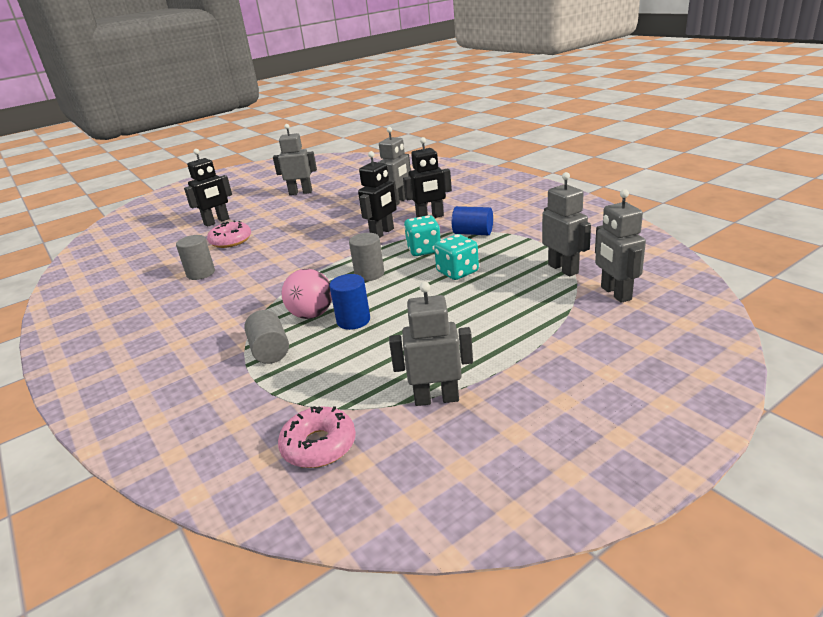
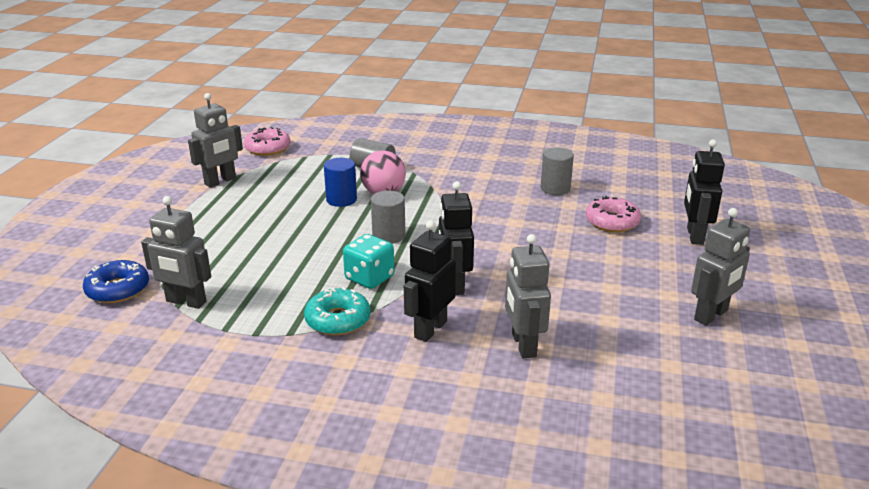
camera: 135 degrees right, 0 degrees up
turquoise dice [434,234,479,280] -> none
blue cylinder [452,206,493,235] -> turquoise donut [304,287,370,335]
grey robot [595,189,646,303] -> blue donut [83,260,149,303]

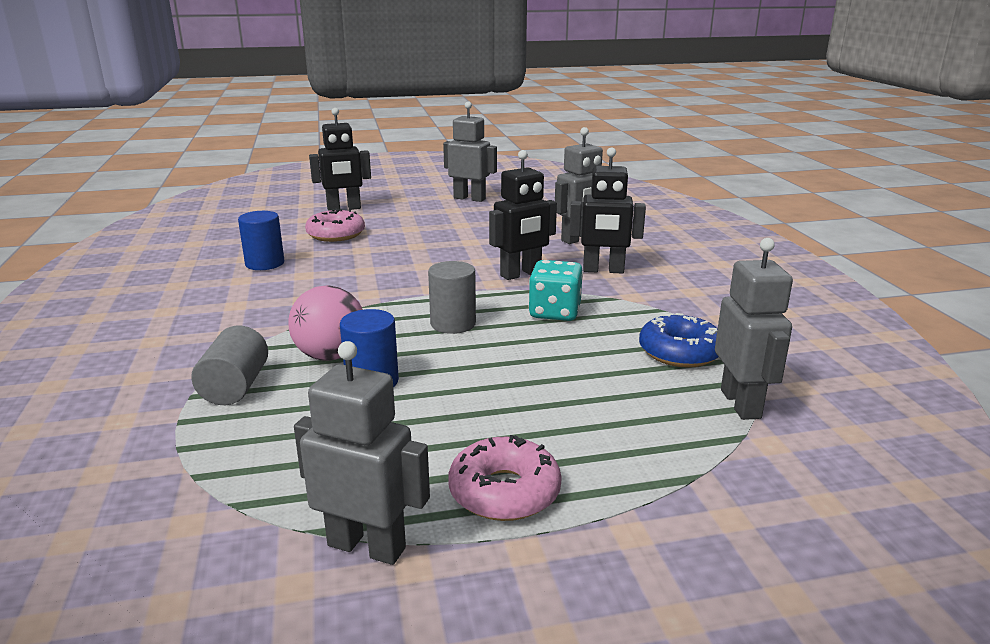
camera: 115 degrees left, 5 degrees down
blue donut [83,260,149,303] -> blue donut moved to [639,313,718,368]
pink donut [244,127,291,156] -> pink donut moved to [448,435,562,521]
turquoise donut [304,287,370,335] -> none
grey cylinder [541,147,574,195] -> blue cylinder [238,211,284,270]

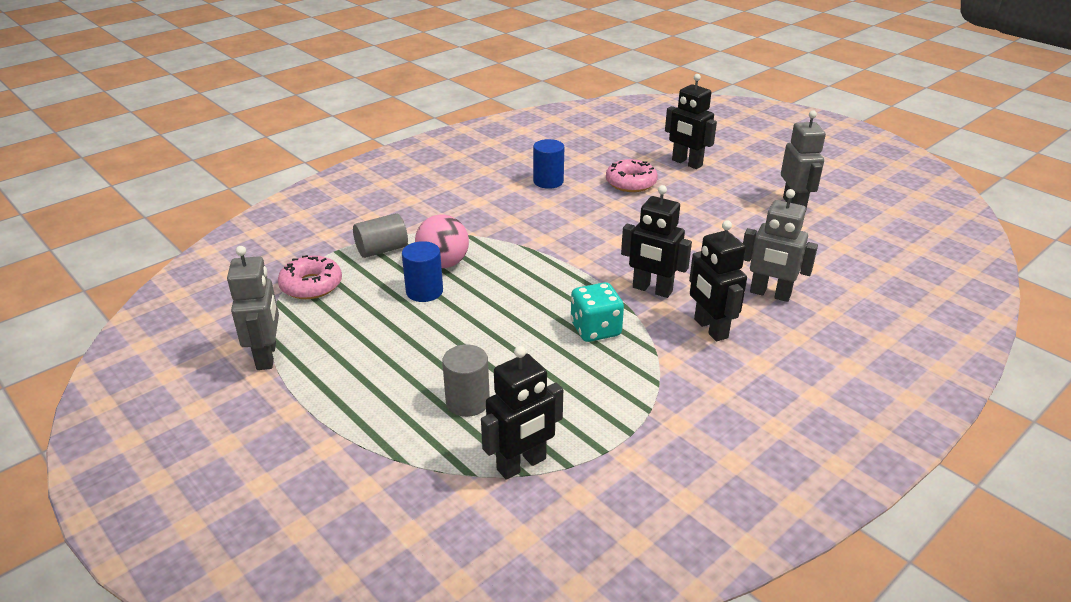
camera: 60 degrees right, 10 degrees up
grey cylinder [428,261,476,334] -> grey cylinder moved to [442,344,490,417]
pink donut [448,435,562,521] -> pink donut moved to [278,255,342,299]
blue donut [639,313,718,368] -> none
grey robot [715,238,793,420] -> black robot [481,346,563,480]

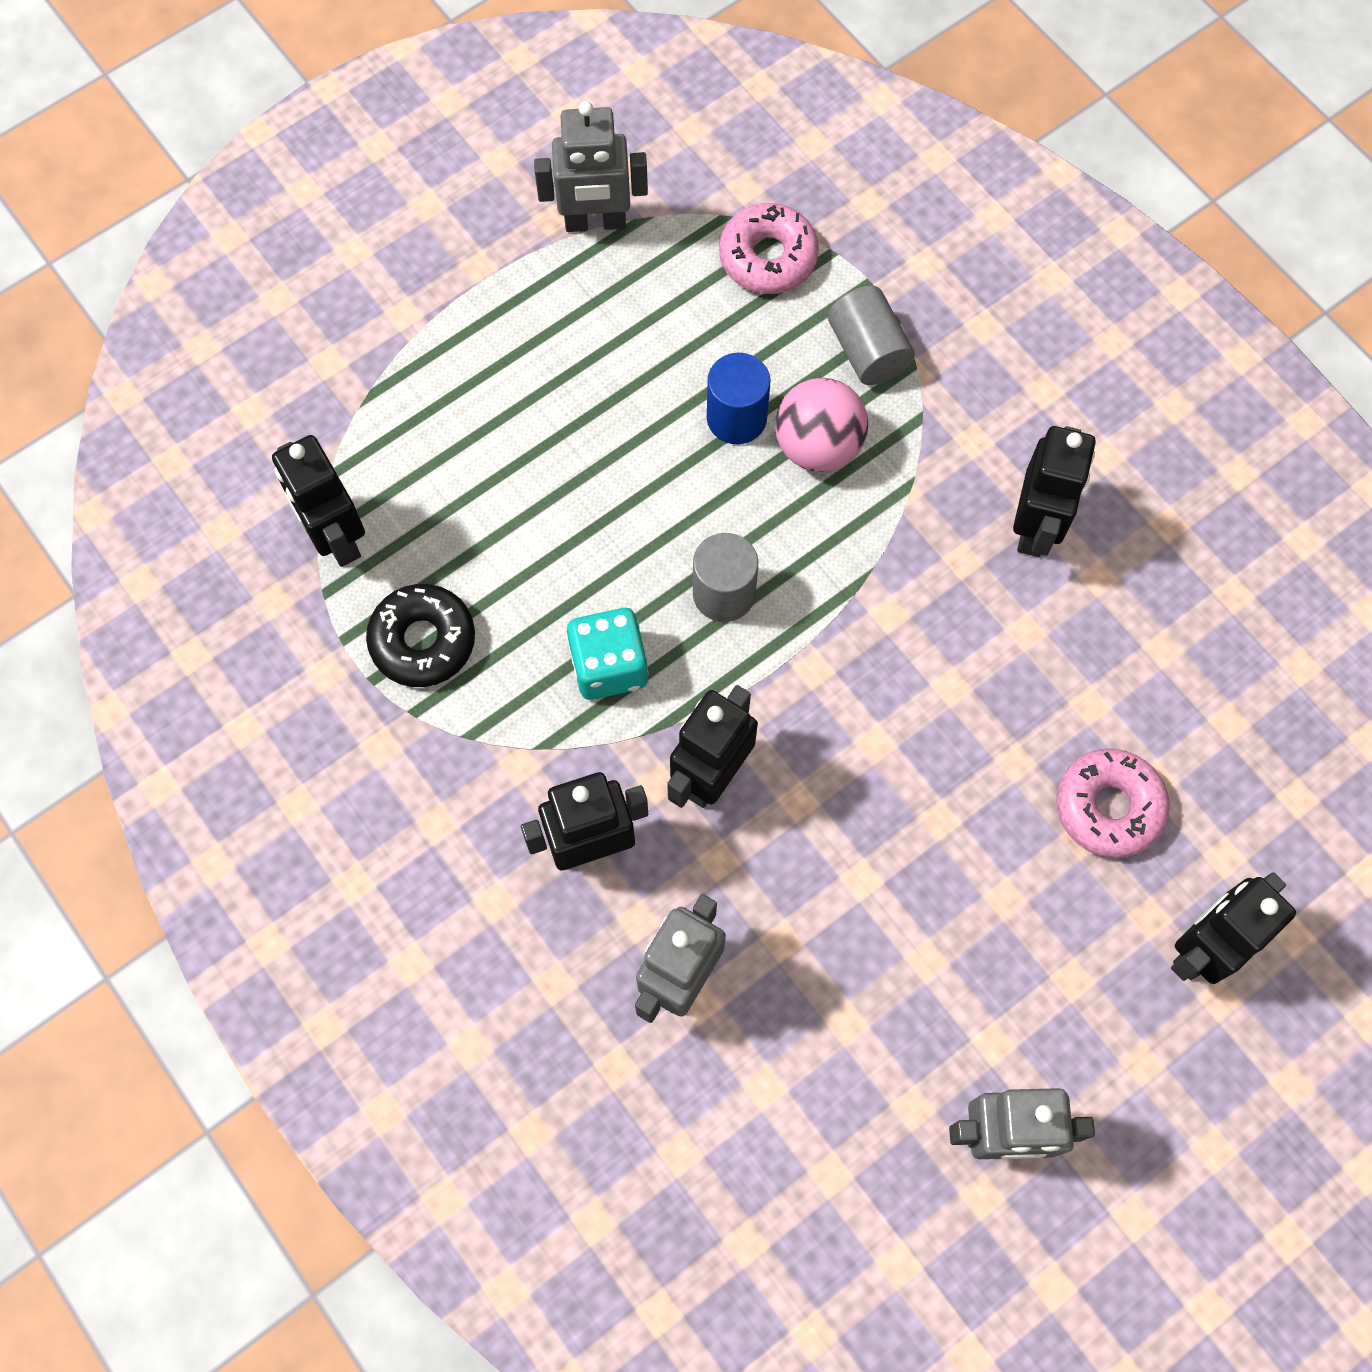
camera: 95 degrees right, 35 degrees up
grey cylinder [442,344,490,417] -> grey cylinder moved to [693,533,758,622]
blue cylinder [533,139,564,189] -> none
none -> black donut [366,584,475,687]
none -> black robot [1013,426,1096,557]

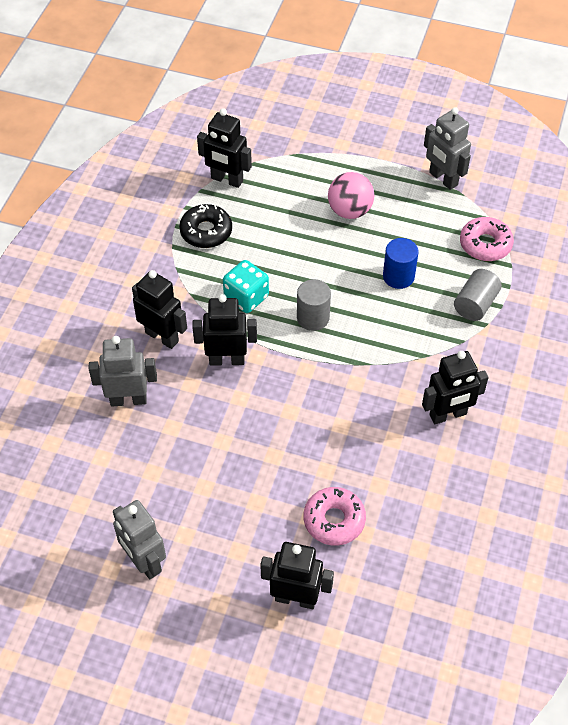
camera: 55 degrees right, 15 degrees down
black robot [272,435,365,567] -> black robot turned 90 degrees counterclockwise [197,108,252,188]
pink ball [775,378,868,472] -> pink ball moved to [328,172,374,219]

